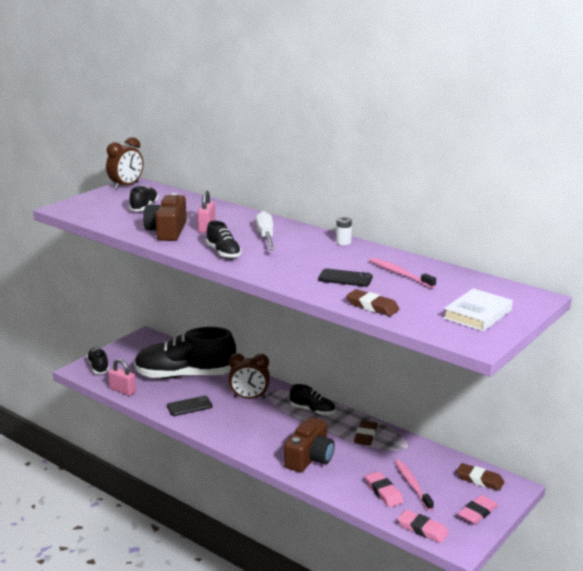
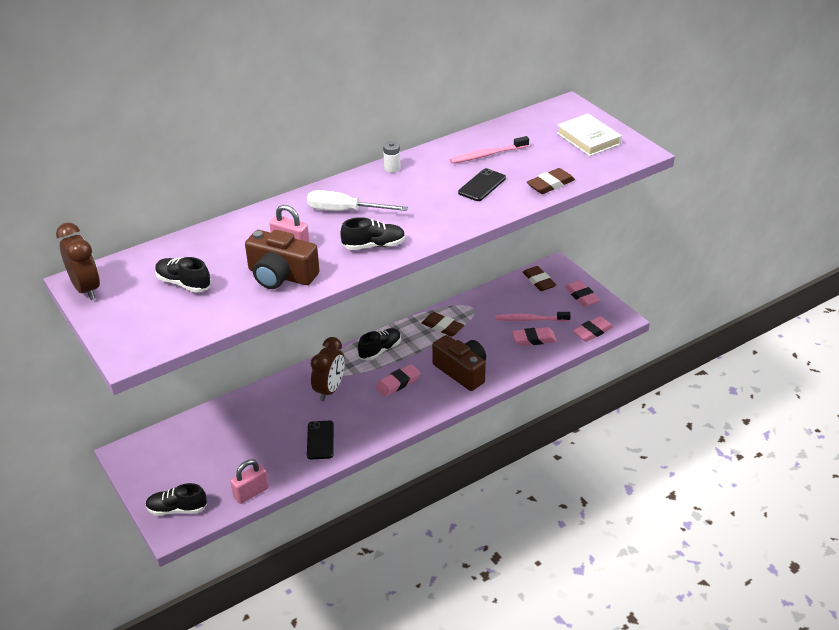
camera: 70 degrees left, 15 degrees up
black shoe [134,327,236,379] -> none
brown eraser [456,463,504,491] -> brown eraser turned 75 degrees counterclockwise [523,266,556,291]
none -> pink eraser [375,364,421,397]

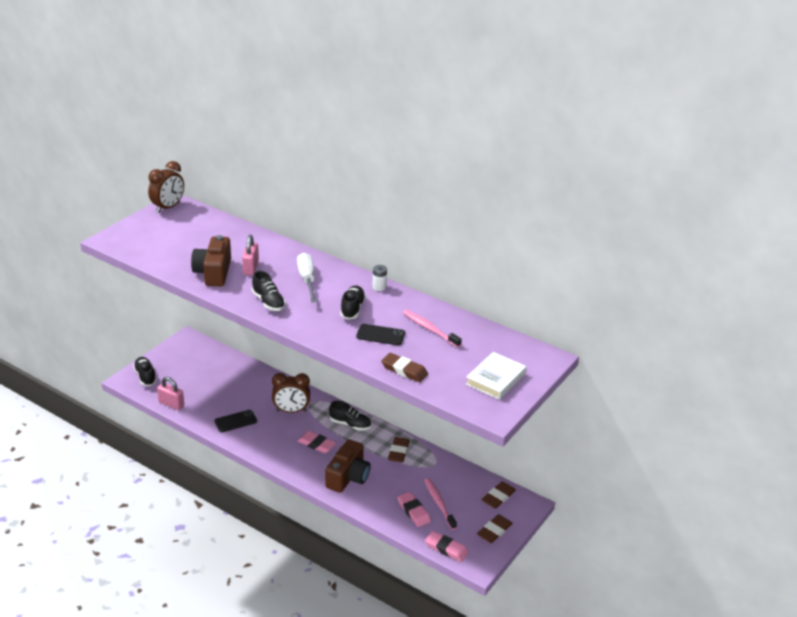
camera: 65 degrees right, 5 degrees down
black shoe [155,257,211,292] -> black shoe moved to [340,285,366,319]
pink eraser [565,281,600,307] -> brown eraser [477,514,513,543]

